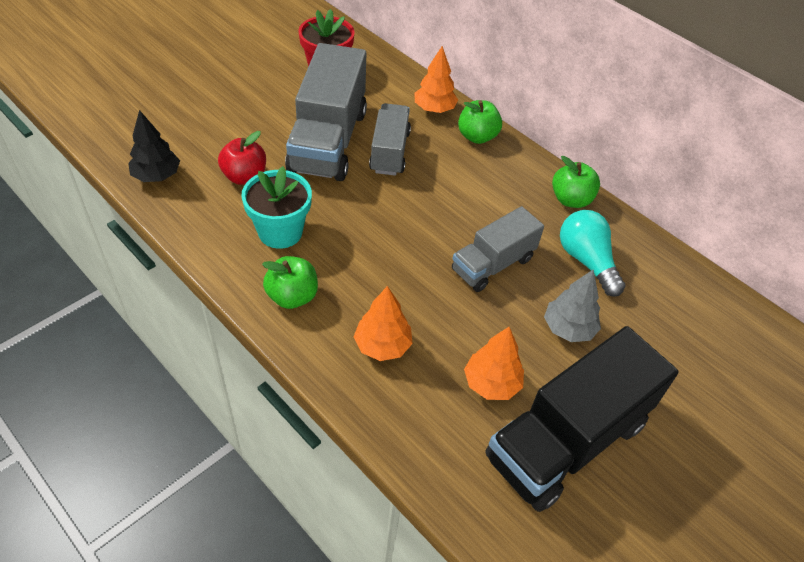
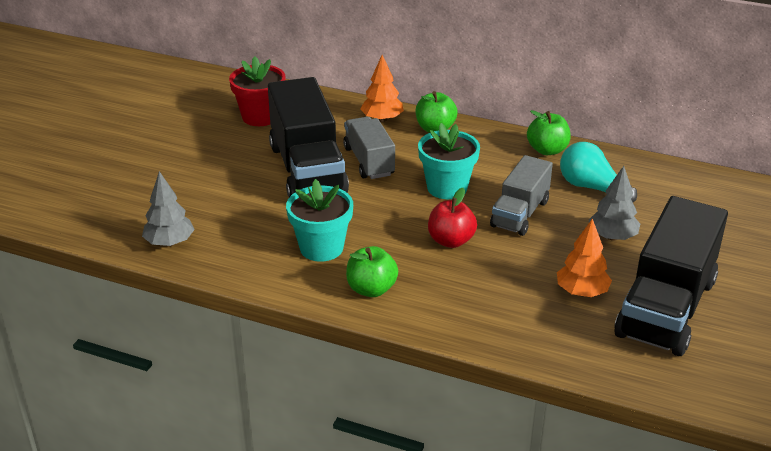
camera: 20 degrees left, 15 degrees down
black tree [128,110,180,182] -> grey tree [142,171,195,246]
red apple [218,131,266,185] -> red apple moved to [428,188,477,248]
grey truck [285,43,367,181] -> black truck [268,77,349,197]
orange tree [354,286,413,361] -> none
none -> turquoise flower pot [418,123,480,199]

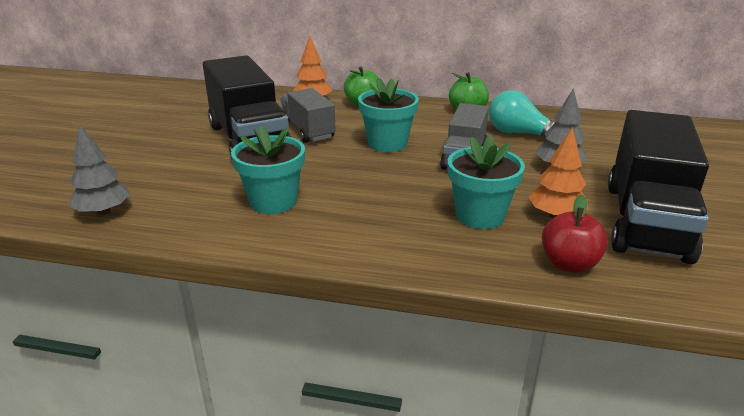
camera: 10 degrees left, 5 degrees down
red flower pot [229,56,285,126] -> none
green apple [346,246,398,297] -> none
red apple [428,188,477,248] -> red apple moved to [542,194,608,273]
none -> turquoise flower pot [448,135,525,229]

